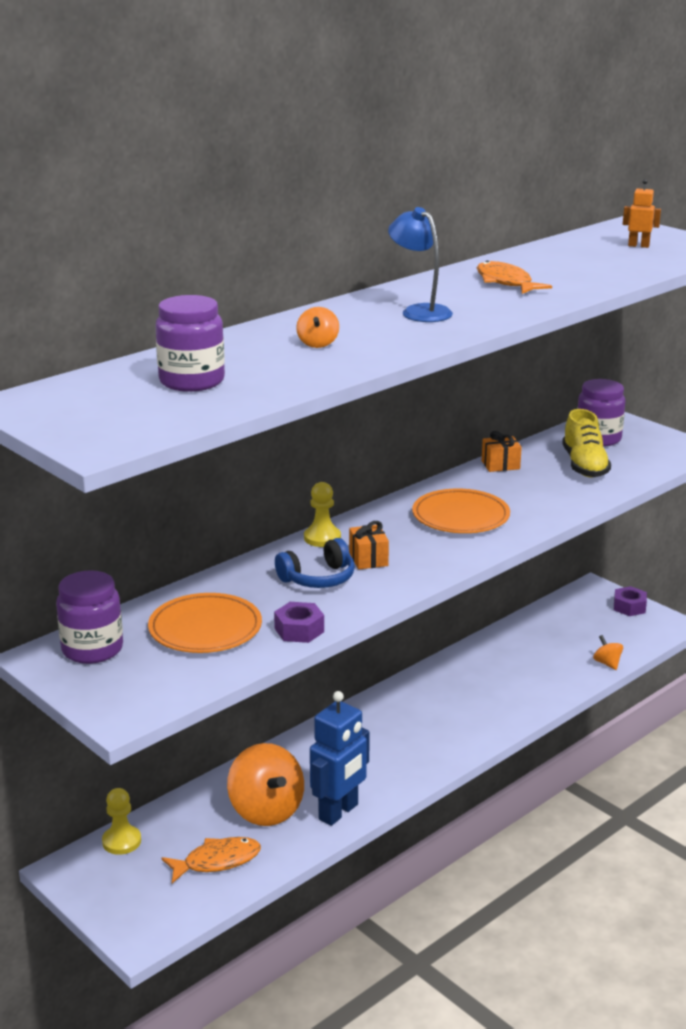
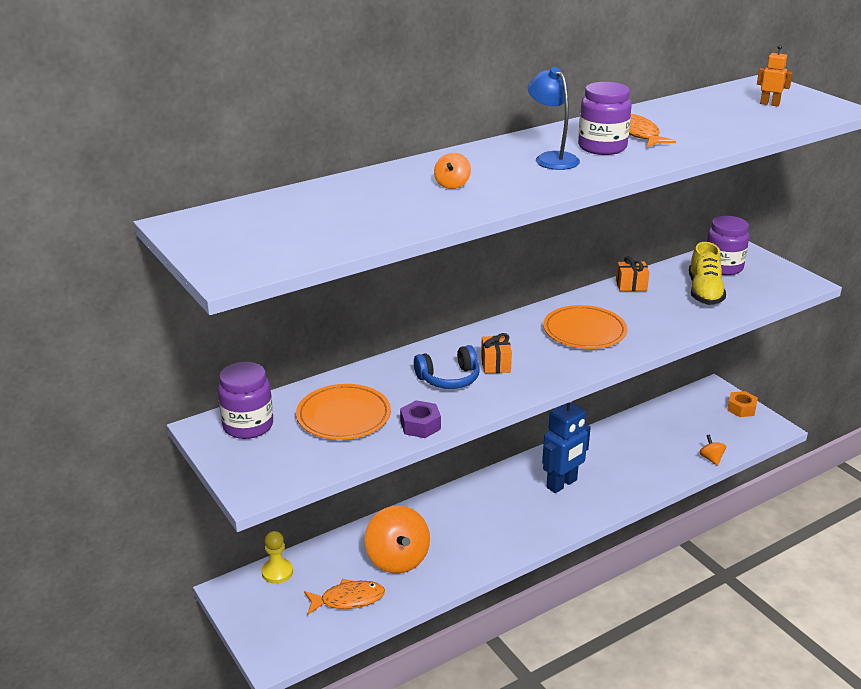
camera: 10 degrees right, 5 degrees up
purple jar [155,295,225,392] -> purple jar moved to [578,82,632,155]
yellow pawn [304,482,341,547] -> none
blue robot [310,691,370,826] -> blue robot moved to [542,401,591,493]
purple nut [614,586,647,616] -> orange nut [727,391,758,417]

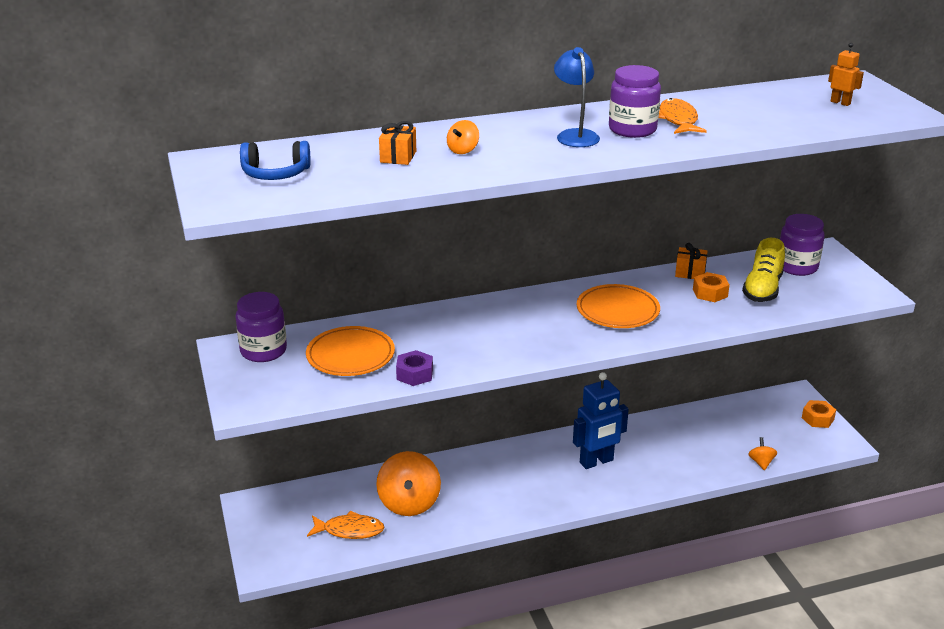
camera: 15 degrees right, 0 degrees up
yellow pawn [261,531,293,584] -> none
blue headphones [414,345,480,389] -> blue headphones moved to [240,141,311,180]
orange gift [481,333,512,373] -> orange gift moved to [379,121,416,165]
none -> orange nut [693,272,730,302]

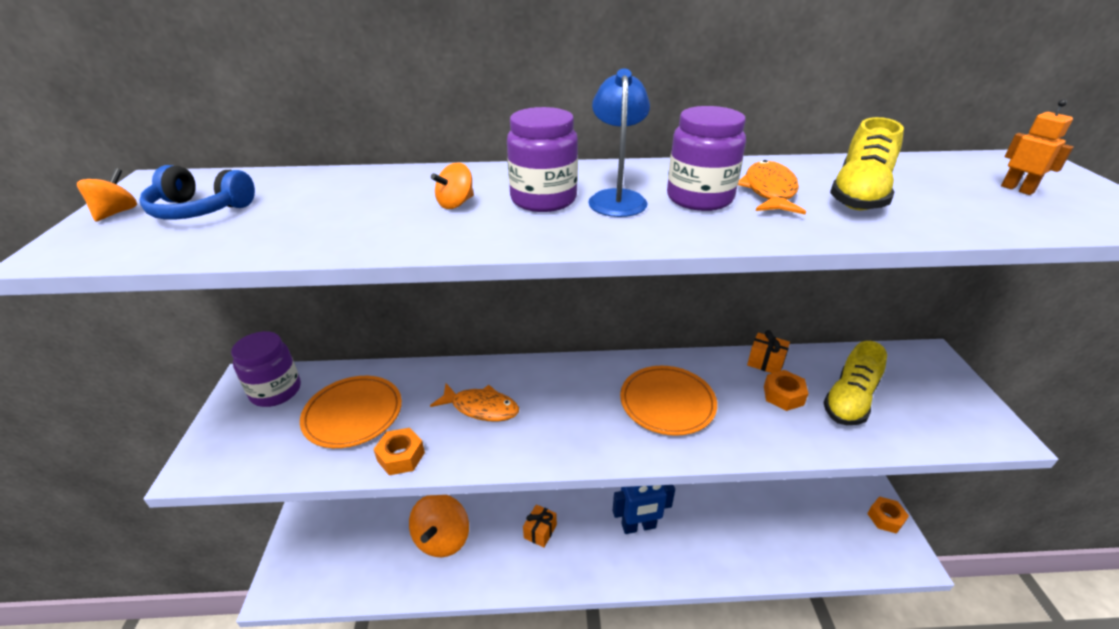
camera: 15 degrees right, 5 degrees up
orange fish [307,511,385,539] -> orange fish moved to [430,383,519,422]
orange gift [379,121,416,165] -> orange gift moved to [523,504,557,547]
purple nut [396,350,433,386] -> orange nut [374,428,425,475]
orange spinning top [748,437,777,471] -> orange spinning top moved to [77,168,137,222]
purple jar [780,214,825,276] -> purple jar moved to [507,107,578,212]
none -> yellow shoe [830,117,904,210]

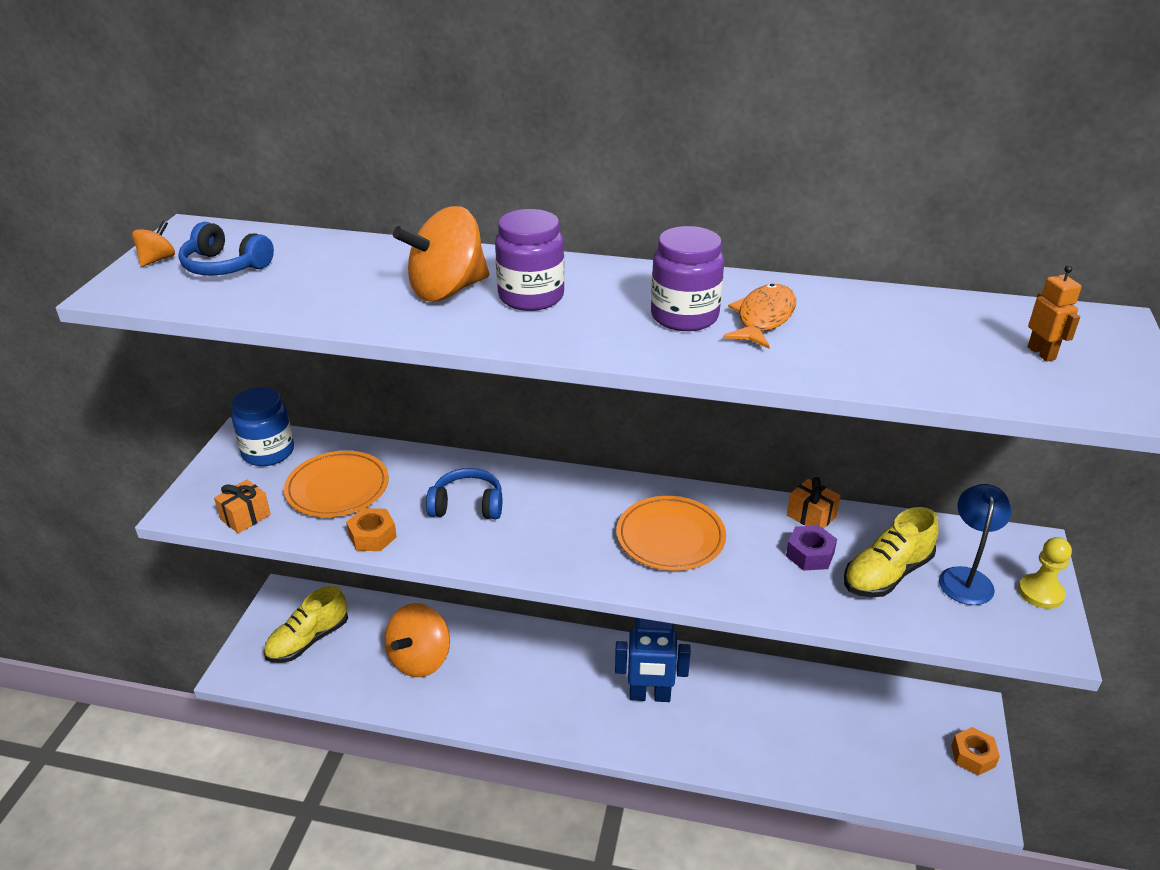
camera: 15 degrees right, 0 degrees up
purple jar [231,331,301,407] -> blue jar [232,387,294,466]
orange fish [430,383,519,422] -> blue headphones [426,468,502,519]
orange spinning top [431,163,474,209] -> orange spinning top [393,206,489,302], size x2.15
orange gift [523,504,557,547] -> orange gift moved to [214,480,271,534]
blue lamp [588,69,650,217] -> blue lamp moved to [939,484,1011,605]
orange nut [764,370,809,411] -> purple nut [786,525,837,571]
yellow shoe [830,117,904,210] -> yellow shoe moved to [264,586,348,663]
none -> yellow pawn [1018,537,1072,609]

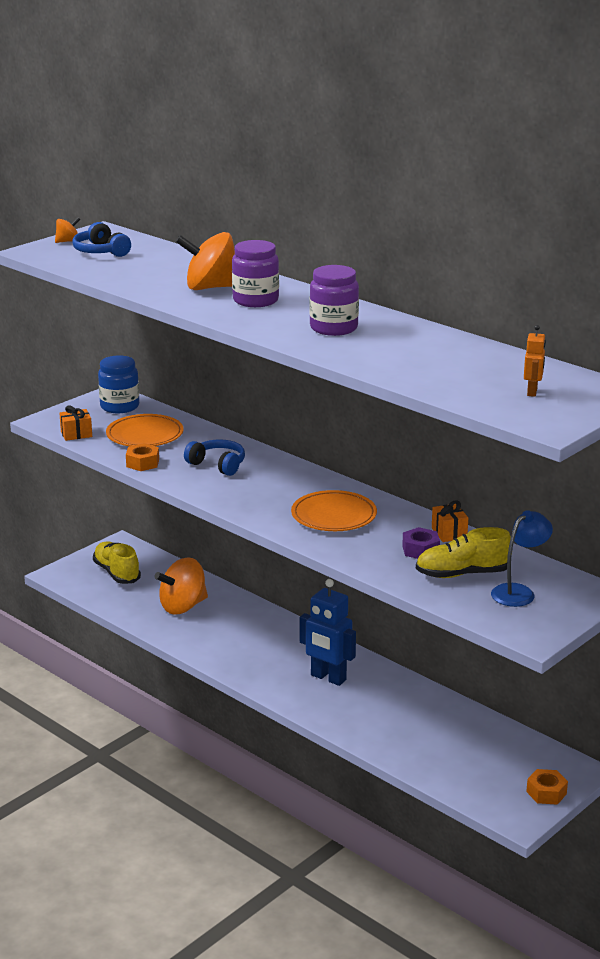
camera: 30 degrees right, 10 degrees down
yellow shoe [264,586,348,663] -> yellow shoe turned 75 degrees clockwise [93,541,141,584]
orange fish [723,284,796,349] -> none
yellow pawn [1018,537,1072,609] -> none

